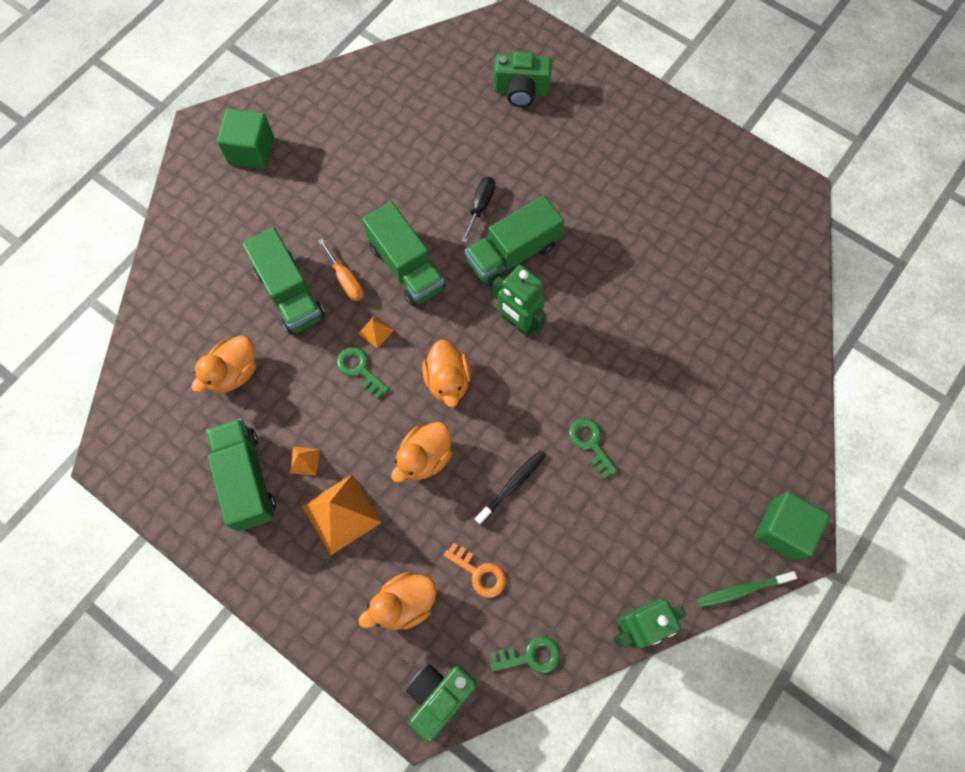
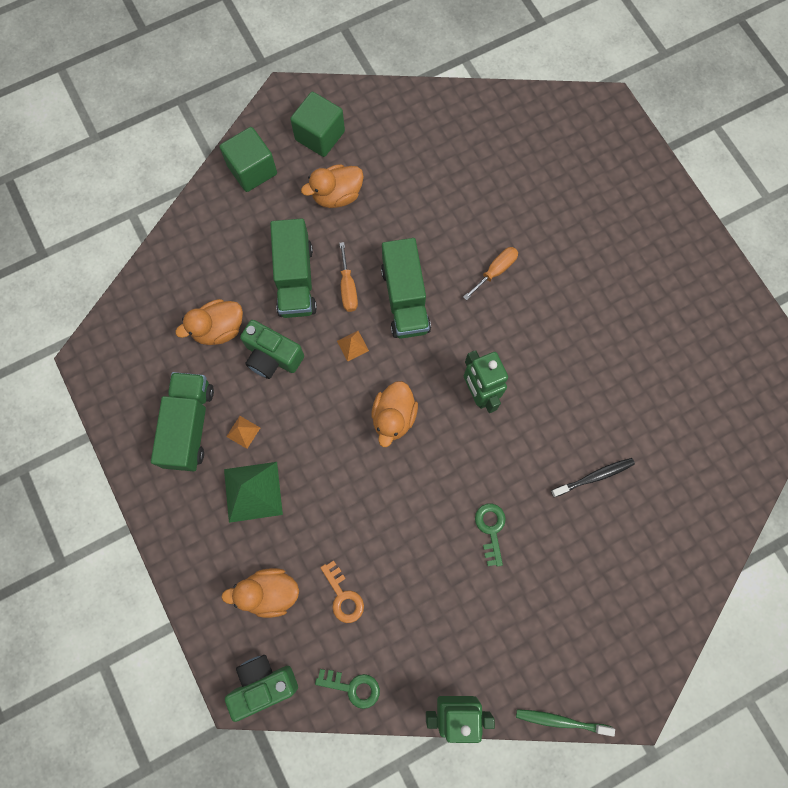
camera: 25 degrees right, 5 degrees up
orange pyramid [302,474,382,555] -> green pyramid [224,462,283,523]
green key [337,347,389,399] -> none
orange duck [391,422,452,483] -> orange duck moved to [301,164,364,208]
black screwdriver [462,177,495,243] -> orange screwdriver [463,247,518,300]
green truck [465,195,564,287] -> none
black toothbrush [475,450,546,525] -> black toothbrush moved to [551,458,635,497]
green camera [494,52,552,107] -> green camera moved to [240,320,304,379]
green cube [754,492,830,561] -> green cube moved to [220,127,277,192]

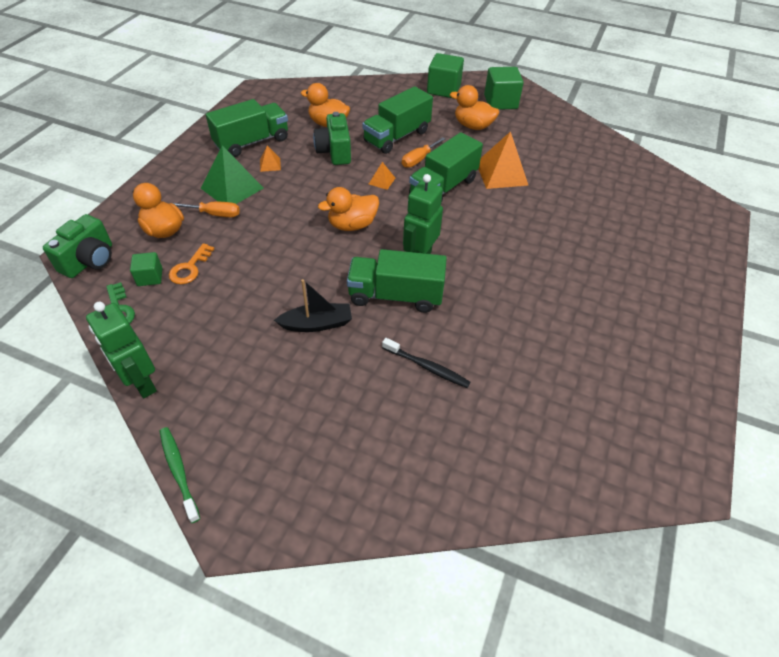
camera: 50 degrees right, 25 degrees down
green camera [225,655,298,722] -> green camera turned 90 degrees clockwise [43,214,112,278]
orange screwdriver [463,247,518,300] -> orange screwdriver moved to [173,202,240,217]
green key [475,504,506,567] -> black boat [274,279,352,332]
none -> green cube [130,252,162,286]
none -> green truck [347,249,447,313]
none -> orange pyramid [479,131,529,189]

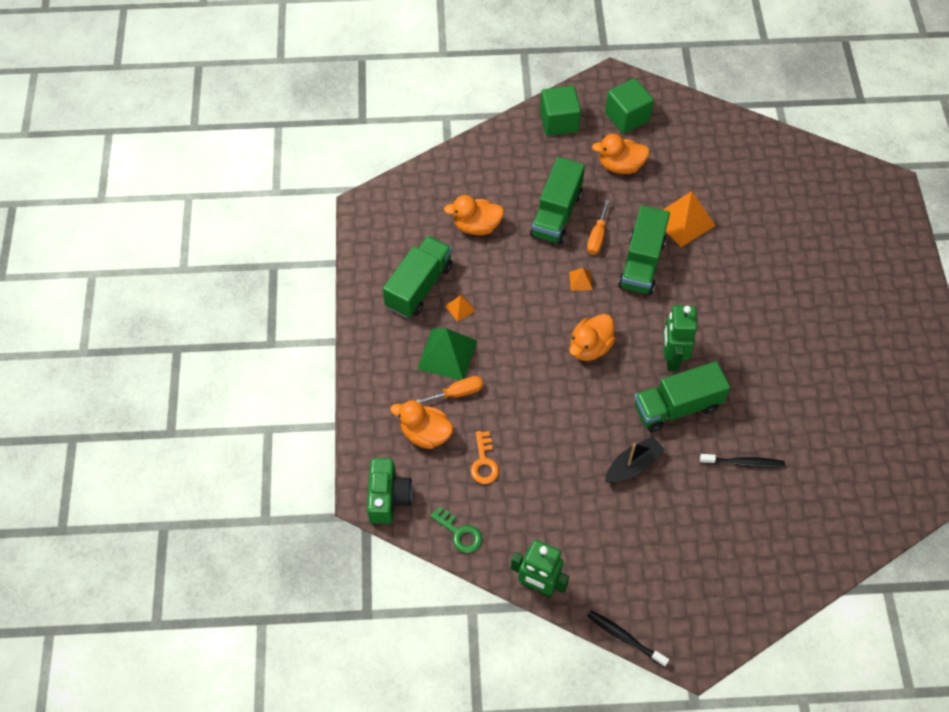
camera: 25 degrees left, 10 degrees up
green cube [130,252,162,286] -> none
green toothbrush [160,427,200,523] -> black toothbrush [587,610,669,667]
green camera [313,112,351,165] -> none

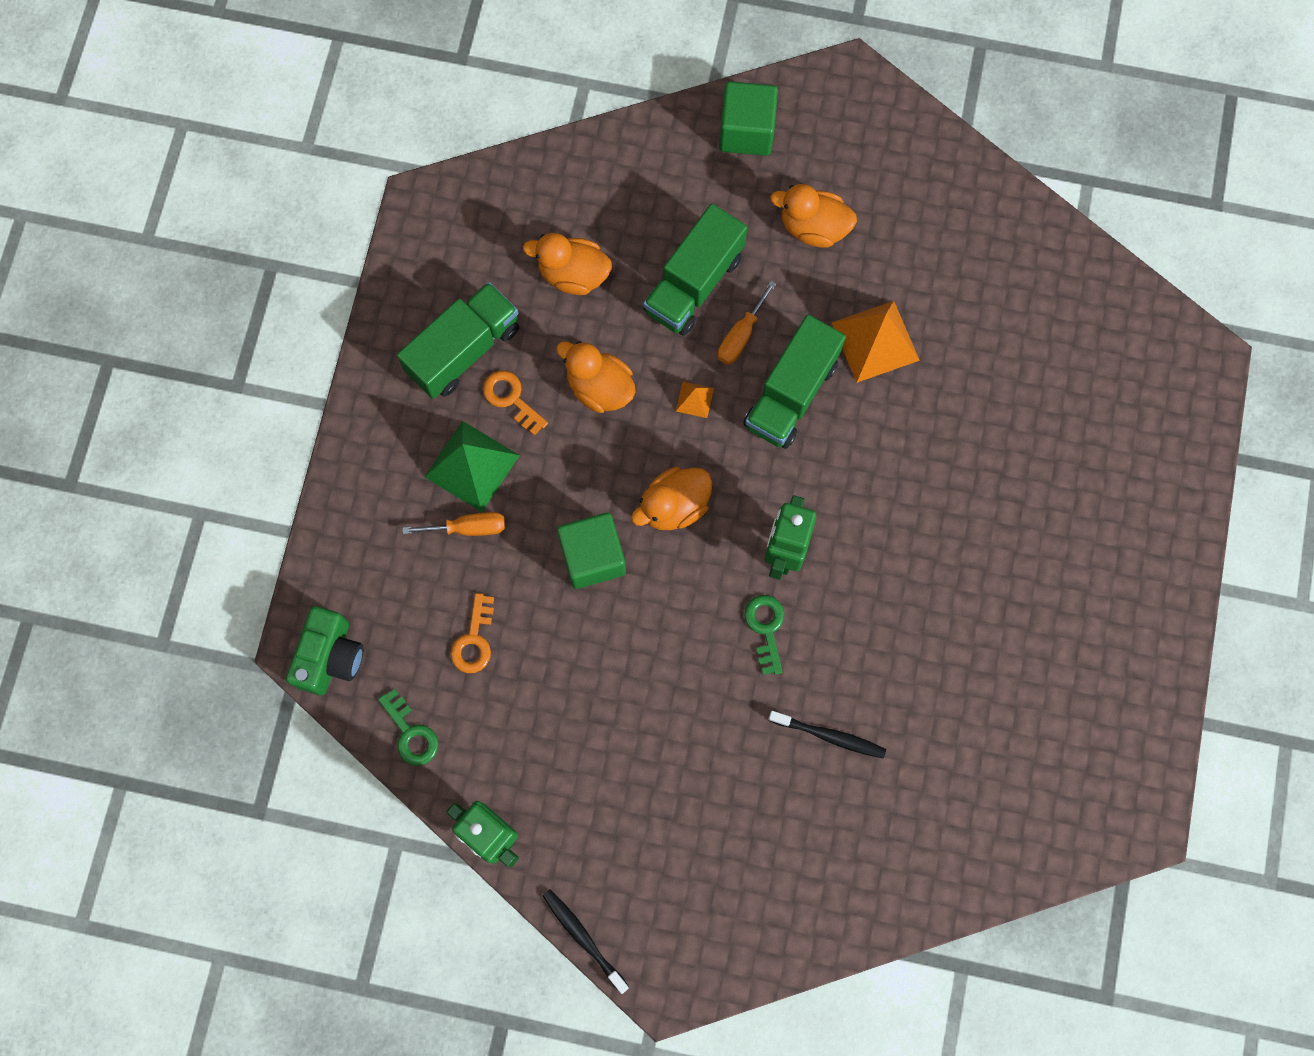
camera: 15 degrees right, 15 degrees up
orange duck [390,400,454,449] -> orange duck moved to [556,341,636,413]
orange pyramid [445,295,476,322] -> orange key [483,371,548,436]
green cube [605,78,654,134] -> green cube moved to [557,513,626,589]
black boat [605,436,665,483] -> none
green truck [634,361,730,432] -> green key [744,595,784,675]

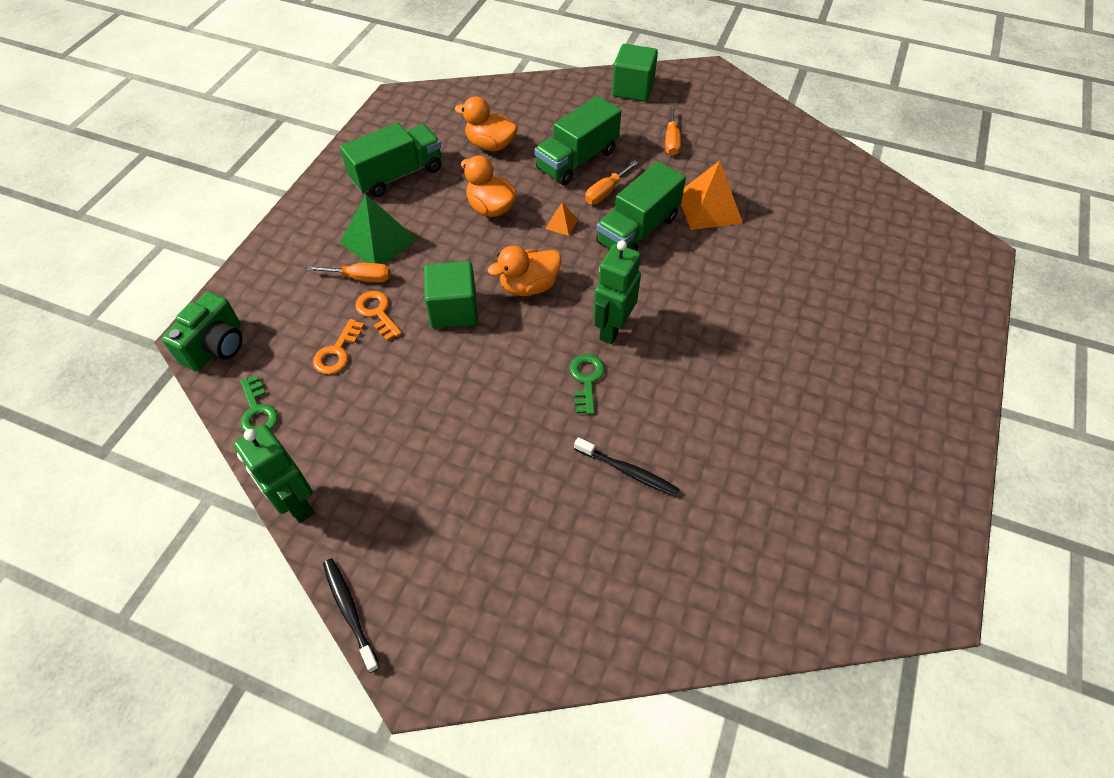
camera: 10 degrees right, 20 degrees down
orange key [483,371,548,436] -> orange key moved to [355,291,402,341]
orange duck [770,184,857,248] -> orange screwdriver [665,106,681,156]

